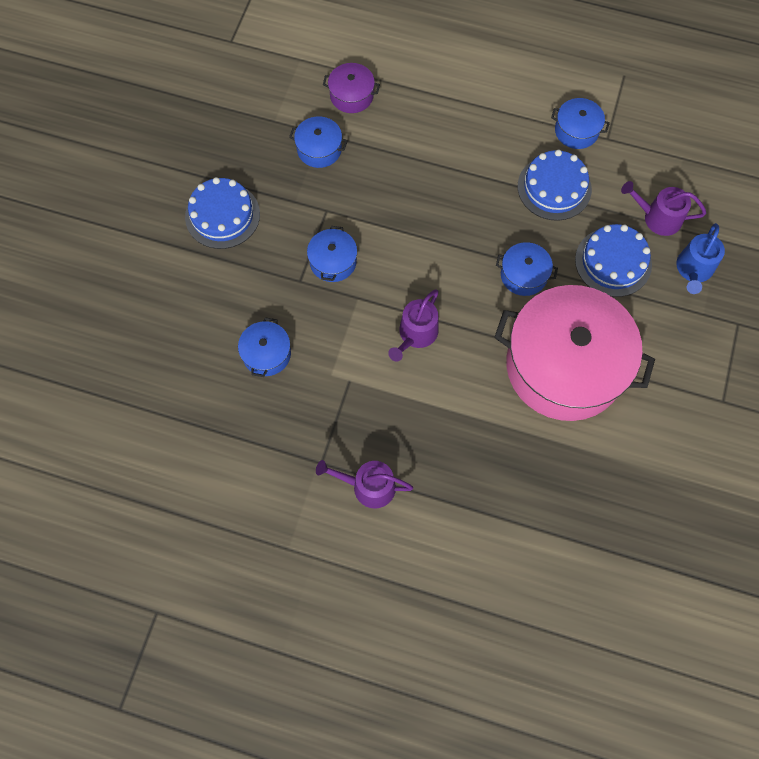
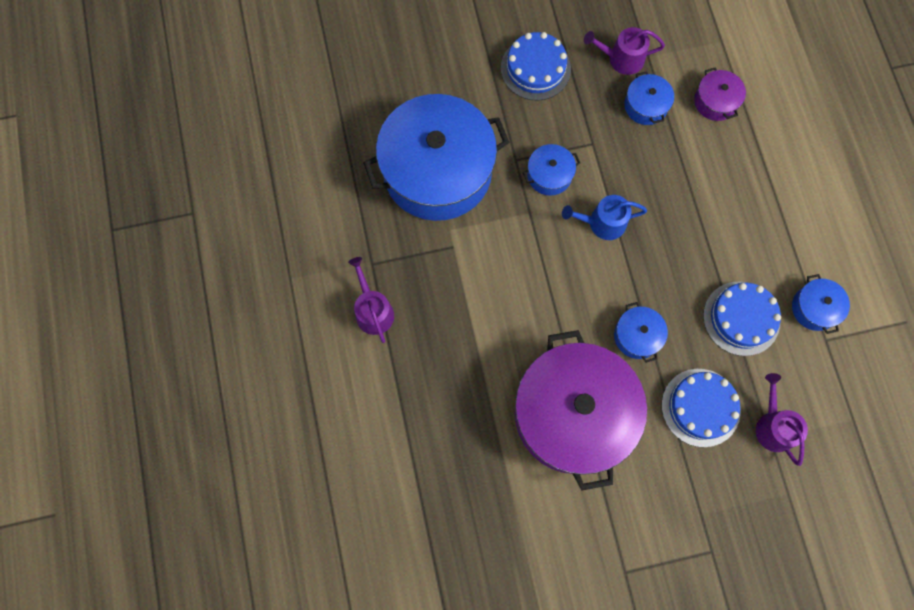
camera: 60 degrees right, 5 degrees up
blue pot [238,317,291,377] -> blue pot [363,94,509,221], size x2.42
purple watering can [388,289,439,362] -> purple watering can moved to [584,27,665,75]
pink pot [494,285,655,421] -> purple pot [515,330,647,490]
blue watering can [676,223,725,294] -> blue watering can moved to [562,195,647,240]

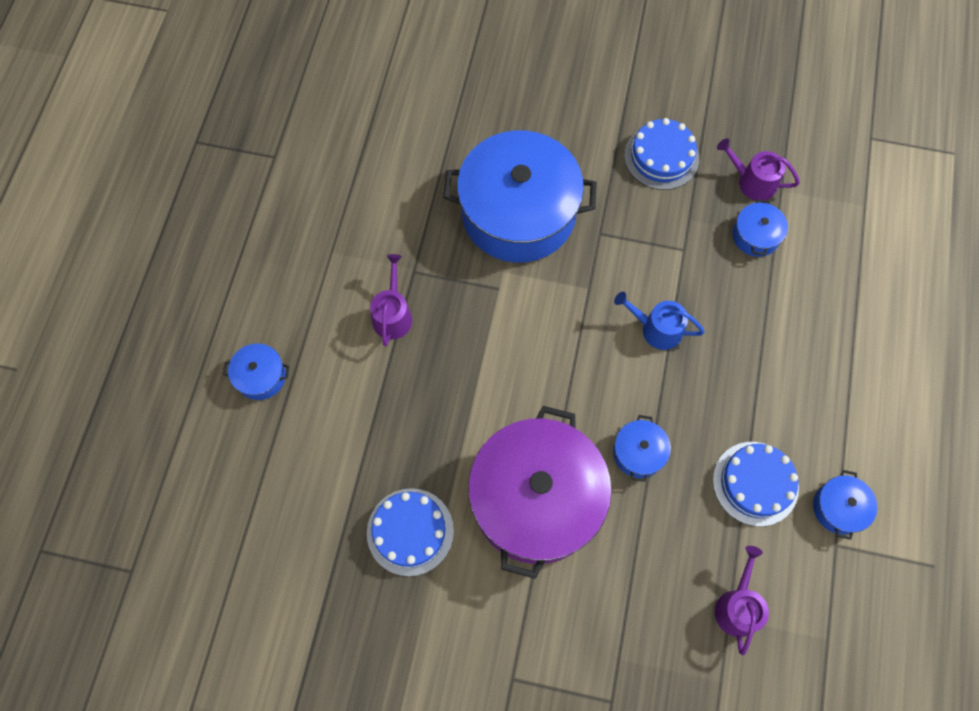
camera: 25 degrees right, 5 degrees down
blue pot [523,144,580,196] -> blue pot moved to [223,343,289,400]
blue cake [662,369,741,447] -> blue cake moved to [367,488,454,576]
purple pot [694,68,746,121] -> none

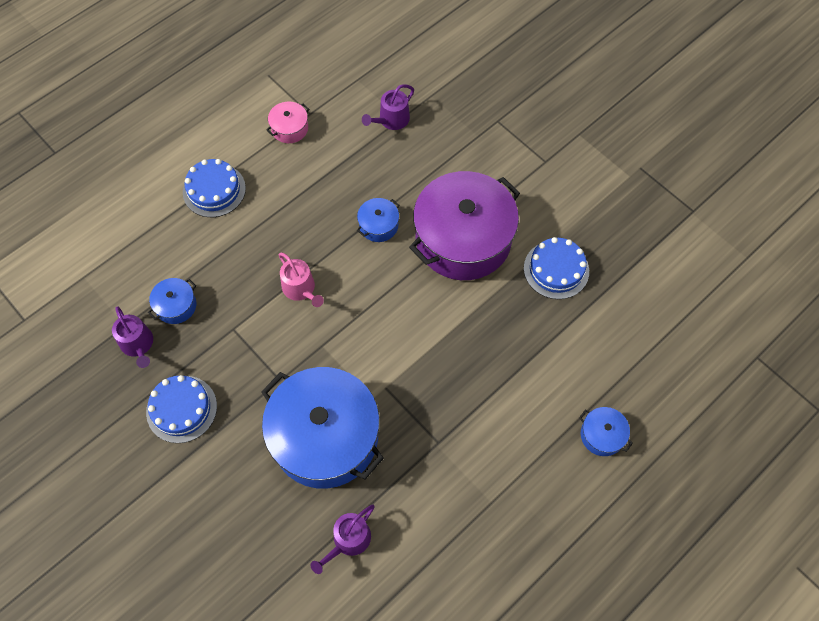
camera: 145 degrees left, 5 degrees down
purple watering can [370,254,412,346] -> purple watering can moved to [311,505,375,574]
blue watering can [614,292,705,350] -> pink watering can [279,252,324,307]
blue cake [713,442,799,526] -> blue cake moved to [183,159,246,217]
blue pot [813,470,877,540] -> pink pot [267,101,310,143]

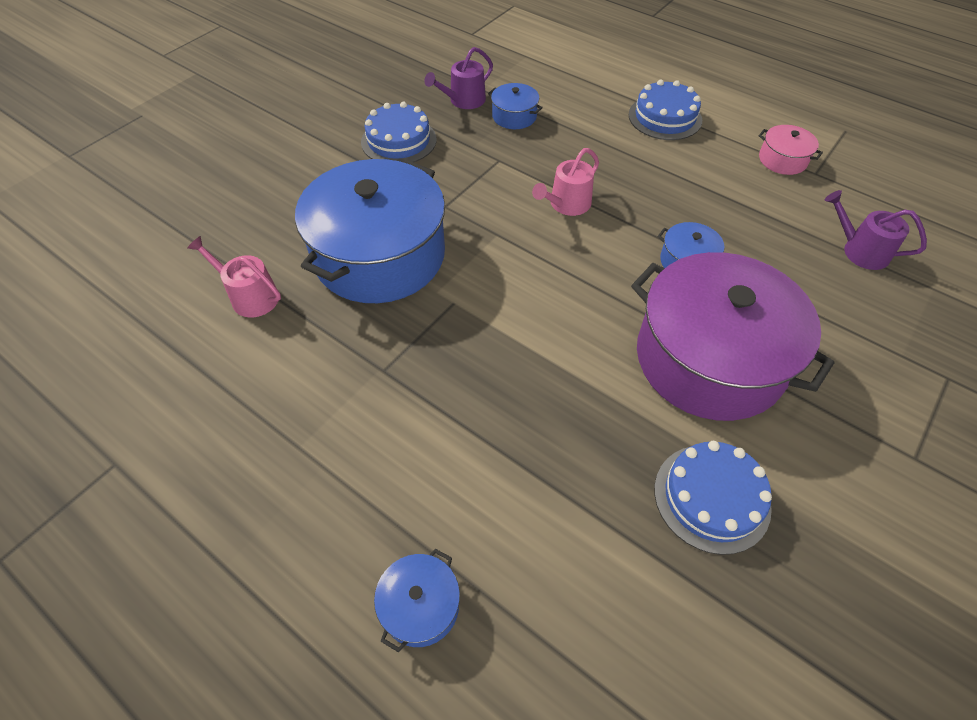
camera: 80 degrees right, 10 degrees down
purple watering can [311,505,375,574] -> pink watering can [187,236,281,318]

